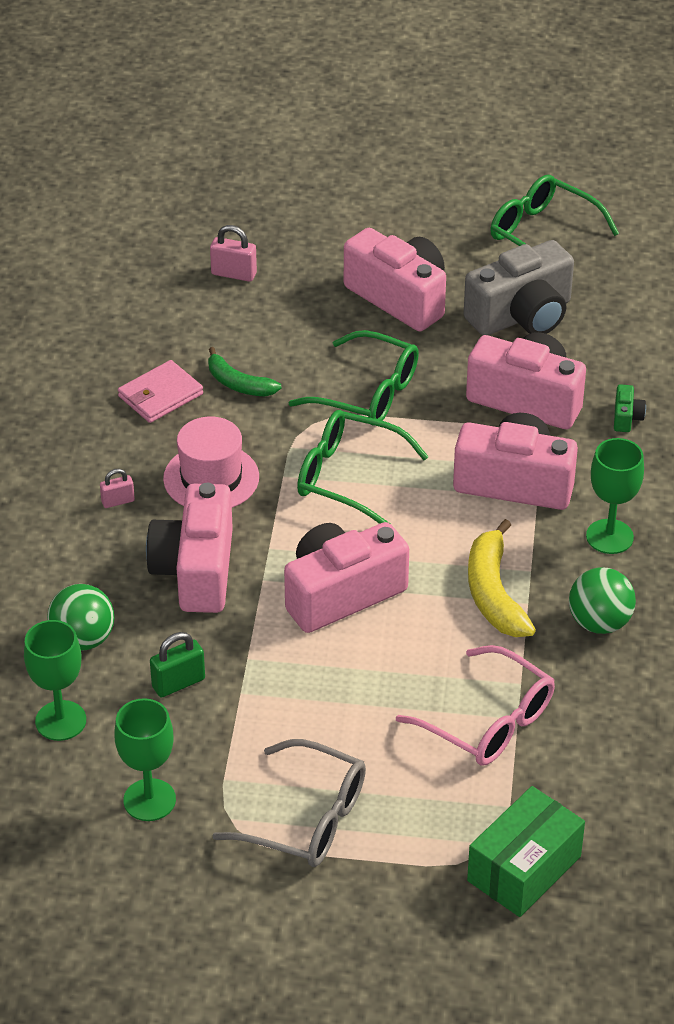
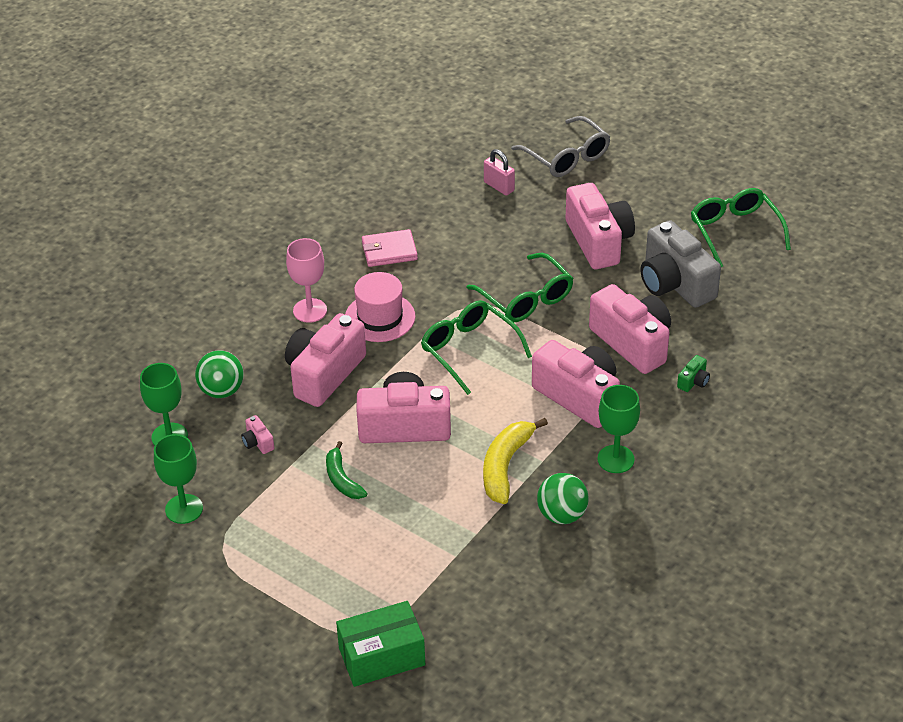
camera: 30 degrees right, 0 degrees up
pink padlock [100,469,135,508] -> pink goblet [286,238,327,323]
green padlock [150,632,205,697] -> pink camera [241,415,274,454]
green banana [208,347,282,396] -> green banana moved to [326,441,368,499]
grey glasses [212,739,366,867] -> grey glasses moved to [511,116,610,177]
pink glasses [396,645,555,766] -> none
grey camera [464,240,574,335] -> grey camera turned 60 degrees clockwise [640,220,721,308]

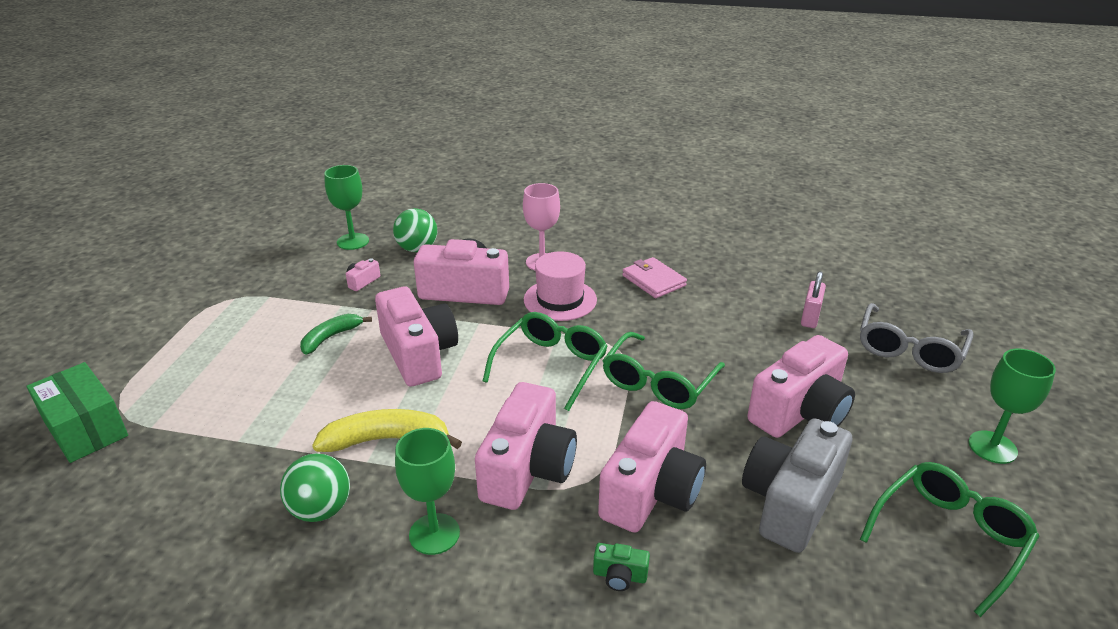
camera: 65 degrees right, 10 degrees down
green goblet [154,434,203,524] -> green goblet moved to [968,349,1056,464]

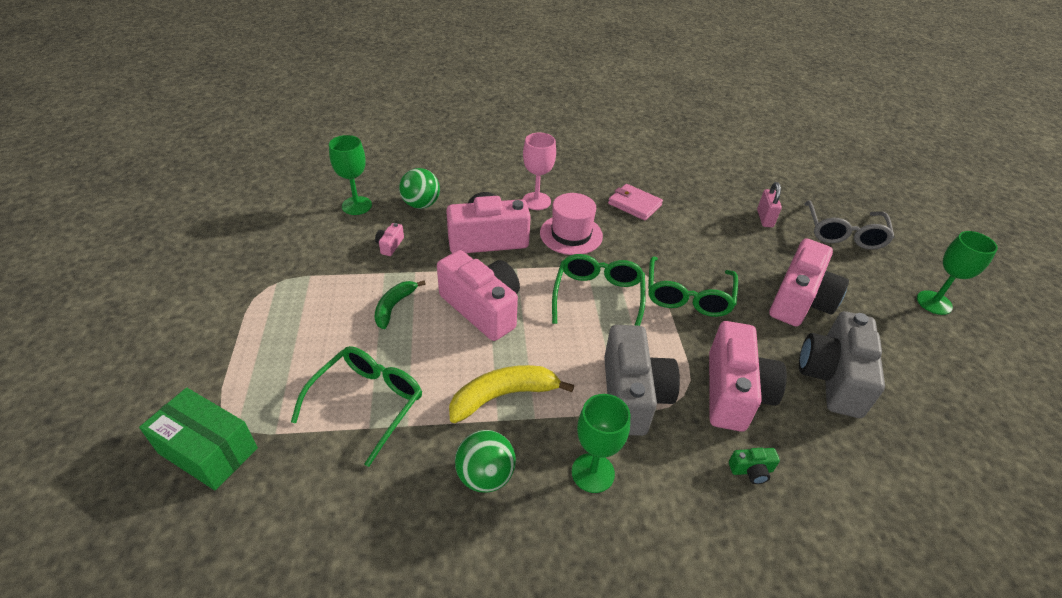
camera: 20 degrees left, 10 degrees up
pink camera [475,382,577,510] -> grey camera [604,325,680,436]
green glasses [860,462,1039,617] -> green glasses moved to [291,346,422,467]

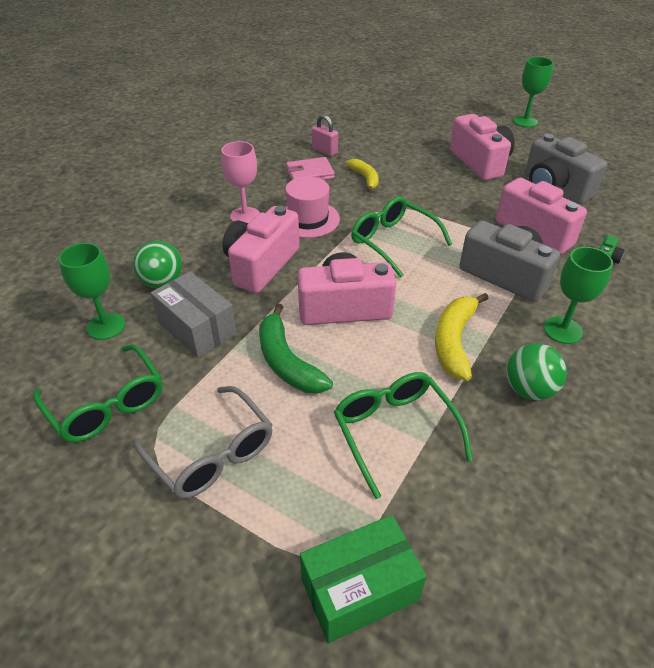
camera: 50 degrees left, 0 degrees up
green banana [374,281,426,329] -> green banana [259,304,333,393], size x1.53
pink camera [375,223,404,256] -> grey box [150,272,237,358]
green glasses [648,256,738,317] -> green glasses moved to [33,344,163,442]
pink padlock [757,182,782,227] -> pink padlock moved to [312,114,338,156]
grey glasses [805,201,895,250] -> grey glasses moved to [133,386,273,499]
none -> yellow banana [346,159,379,192]

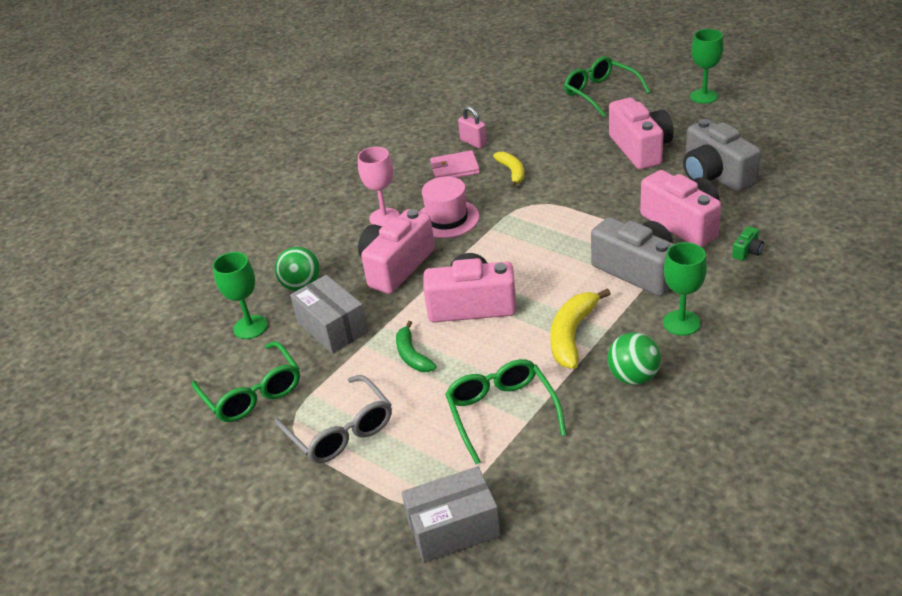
camera: 10 degrees right, 5 degrees down
green banana [259,304,333,393] -> green banana [396,321,437,372], size x0.65
green box [300,515,427,643] -> grey box [401,466,501,563]
green glasses [351,197,452,278] -> green glasses moved to [564,56,650,117]

